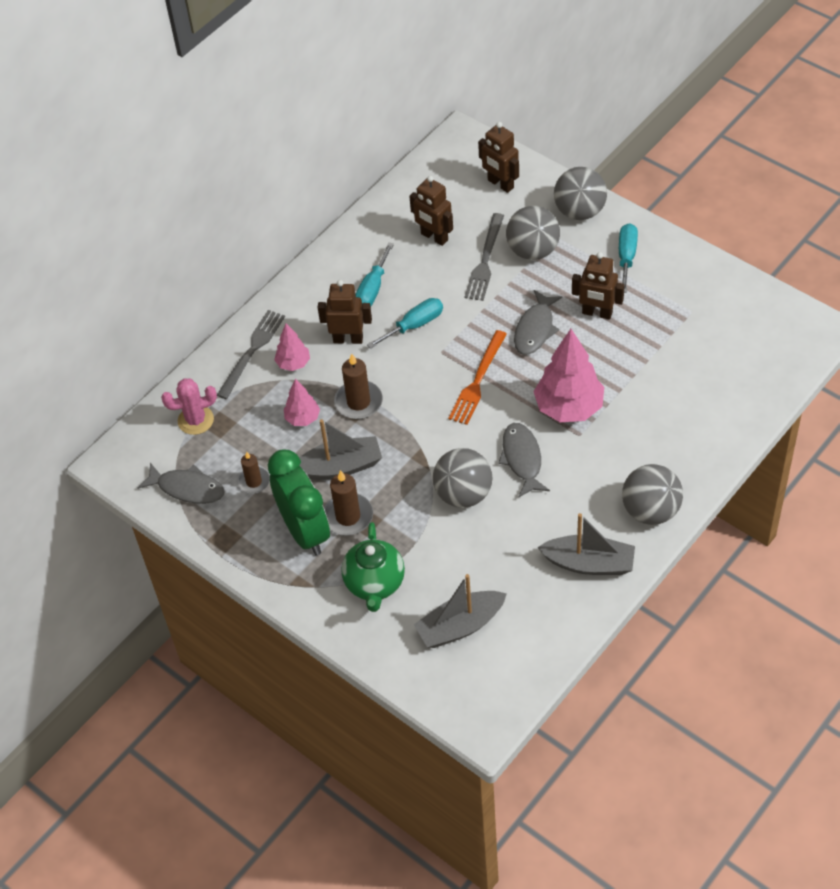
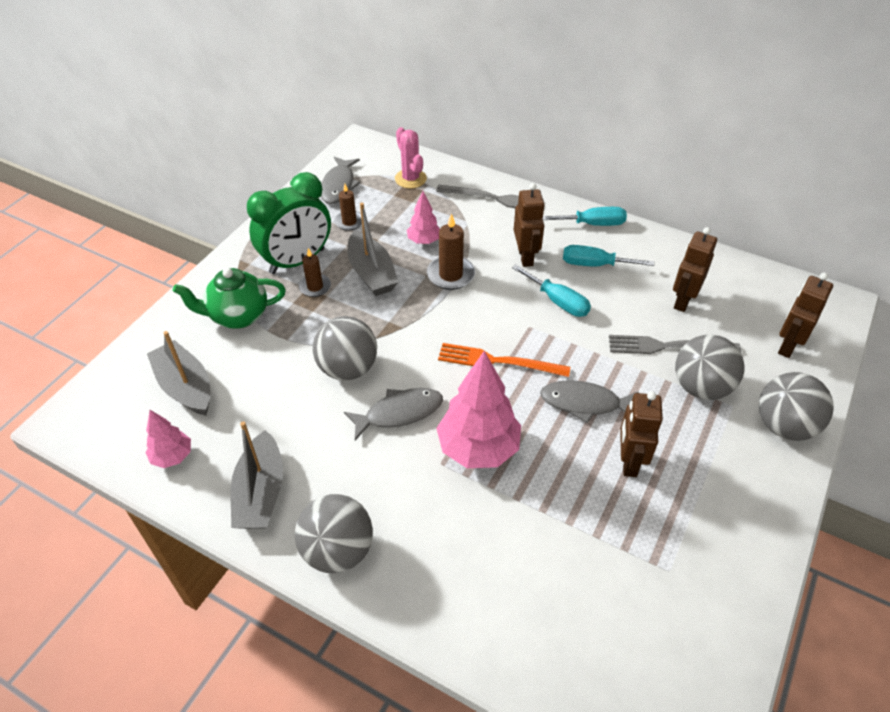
camera: 75 degrees right, 5 degrees down
pink tree [274,323,310,371] -> pink tree moved to [145,410,191,468]
brown candle [324,470,373,536] -> brown candle [299,248,331,297], size x0.65
turquoise screwdriver [619,223,638,293] -> turquoise screwdriver moved to [542,207,627,226]

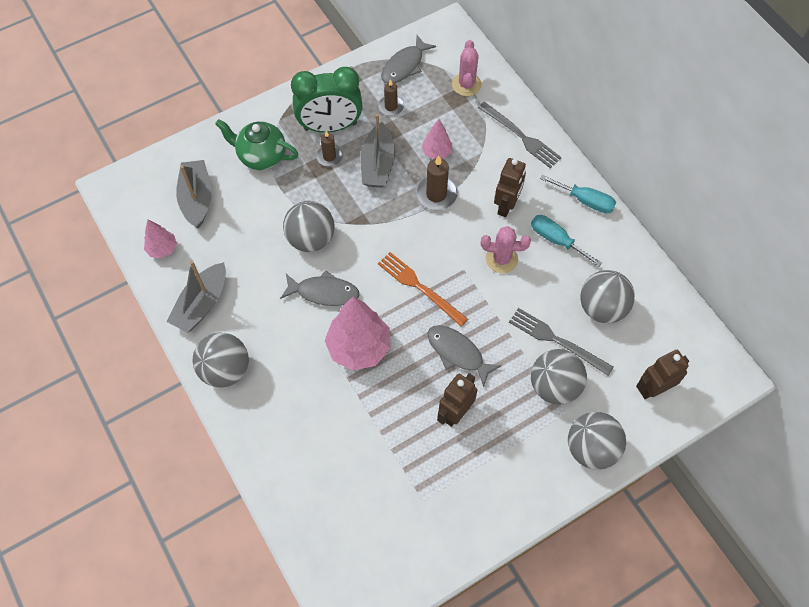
camera: 30 degrees right, 15 degrees up
turquoise screwdriver [512,265,591,317] -> pink cactus [481,226,531,273]
brown robot [673,227,717,312] -> grey ball [580,270,635,323]

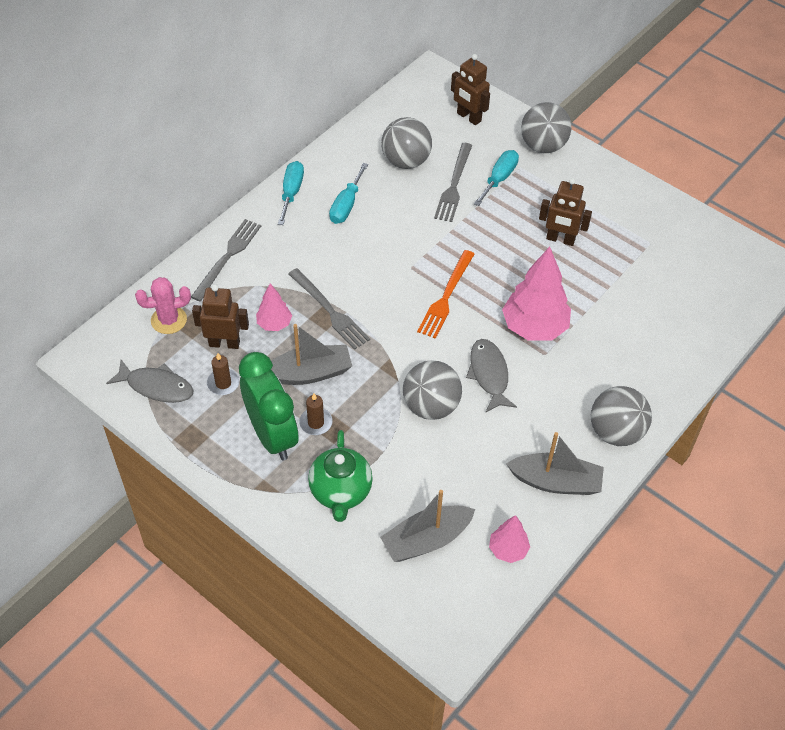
camera: 110 degrees left, 10 degrees down
brown candle [415,156,458,210] -> grey fork [289,268,370,350]
grey fish [427,325,502,387] -> none
pink cactus [481,226,531,273] -> none
brown robot [494,158,526,217] -> brown robot moved to [192,284,249,349]
grey ball [531,349,587,405] -> turquoise screwdriver [474,150,519,206]

